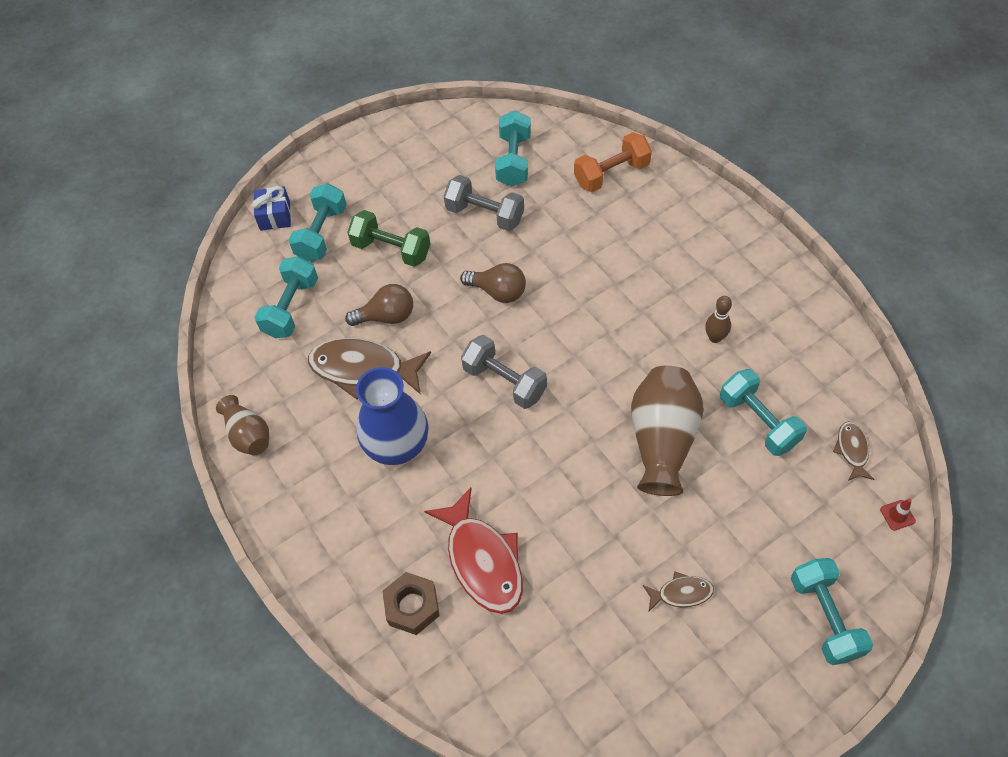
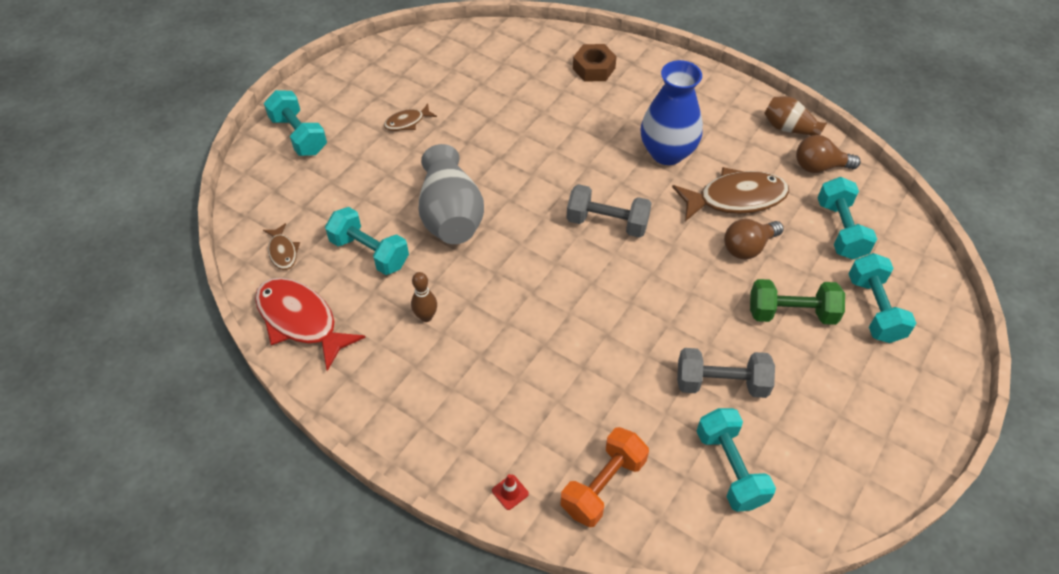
camera: 155 degrees right, 5 degrees down
blue gift [252,186,291,231] -> none
red fish [424,488,523,614] -> red fish moved to [255,278,366,371]
brown light bulb [460,263,526,303] -> brown light bulb moved to [796,135,861,173]
brown vase [631,366,704,496] -> grey vase [419,144,484,244]
red traffic cone [880,498,916,531] -> red traffic cone moved to [492,474,529,510]

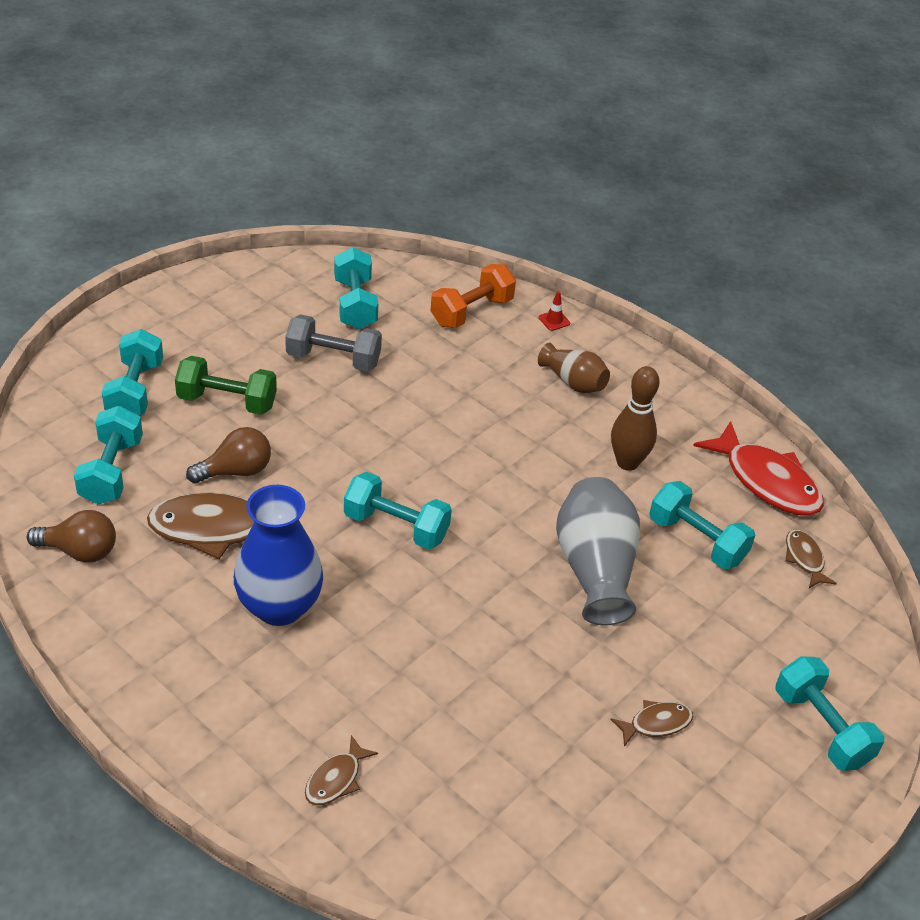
camera: 175 degrees left, 10 degrees down
brown bowling pin [411,272,437,322] -> brown bowling pin [611,366,659,471], size x1.55
grey dumbbell [567,184,652,238] -> turquoise dumbbell [344,472,452,550]
brown nut [573,44,617,81] -> brown fish [305,735,378,805]
brown vase [764,96,827,136] -> brown vase moved to [538,343,610,393]

